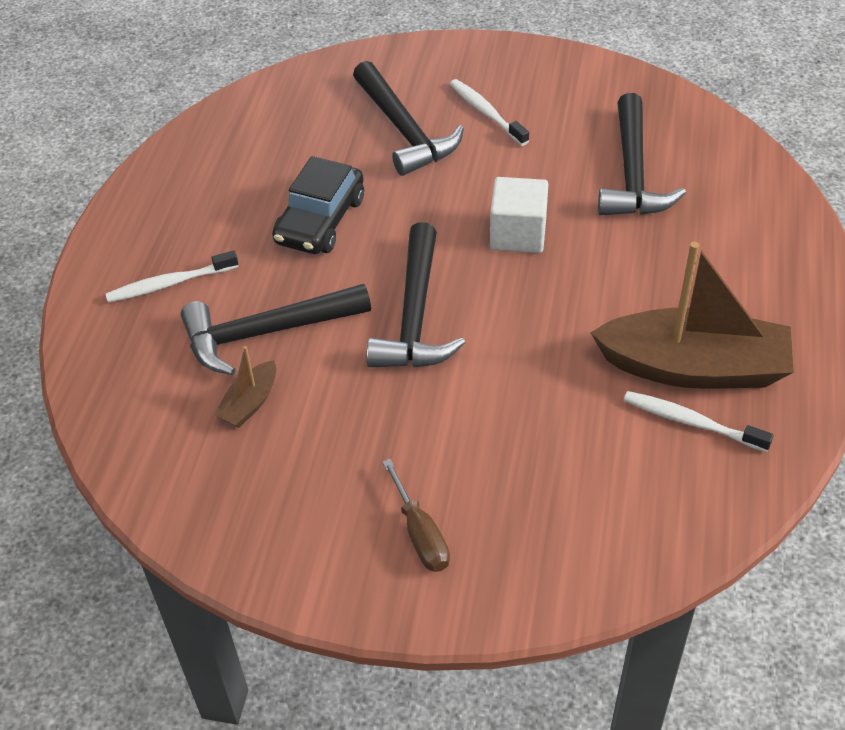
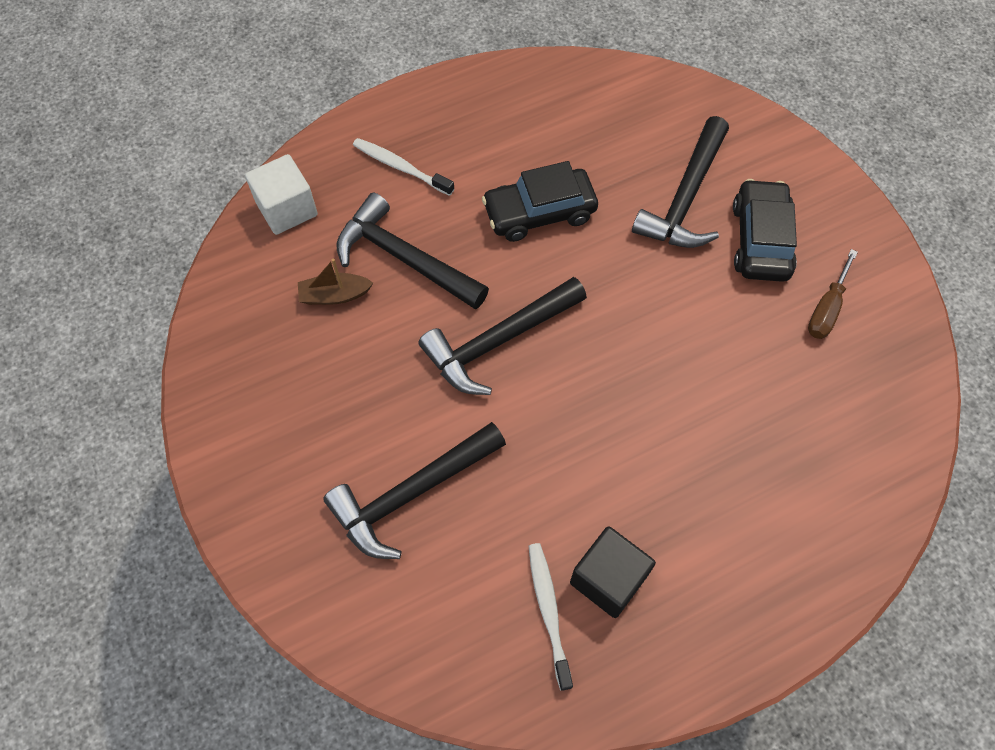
camera: 50 degrees right, 15 degrees up
brown screwdriver [382,459,450,572] -> brown screwdriver moved to [808,249,858,339]
white toothbrush [450,79,529,146] -> black car [733,179,797,282]
white cube [490,177,548,253] -> white cube moved to [245,154,318,235]
brown boat [591,242,794,389] -> black cube [570,526,656,618]
black hammer [598,93,686,215] -> black hammer moved to [323,422,506,559]

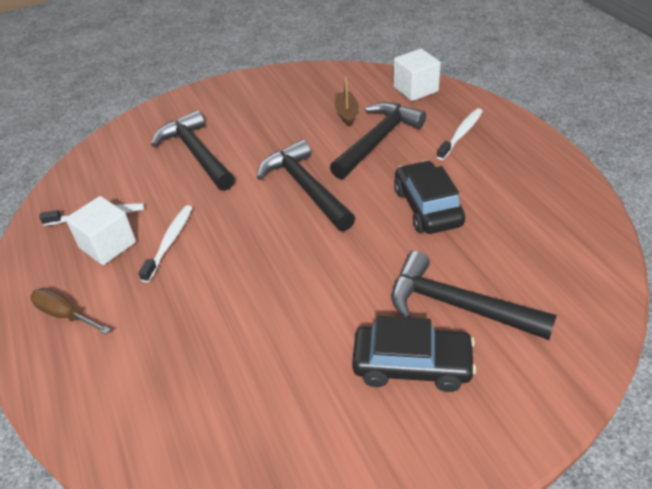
camera: 95 degrees right, 20 degrees down
black cube [570,526,656,618] -> white cube [66,196,136,265]
brown screwdriver [808,249,858,339] -> brown screwdriver moved to [30,288,111,334]
none -> white toothbrush [138,205,192,283]

